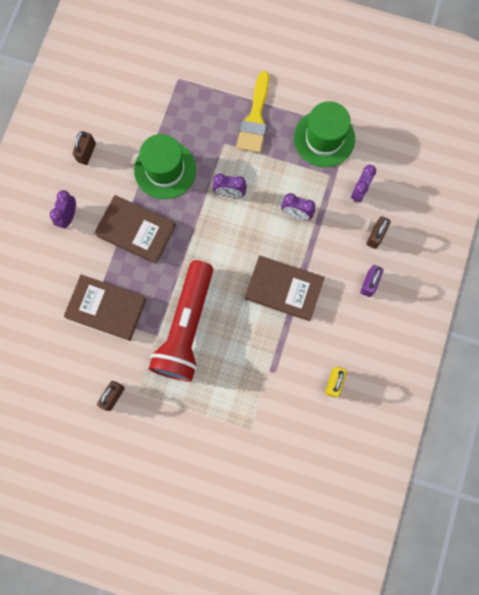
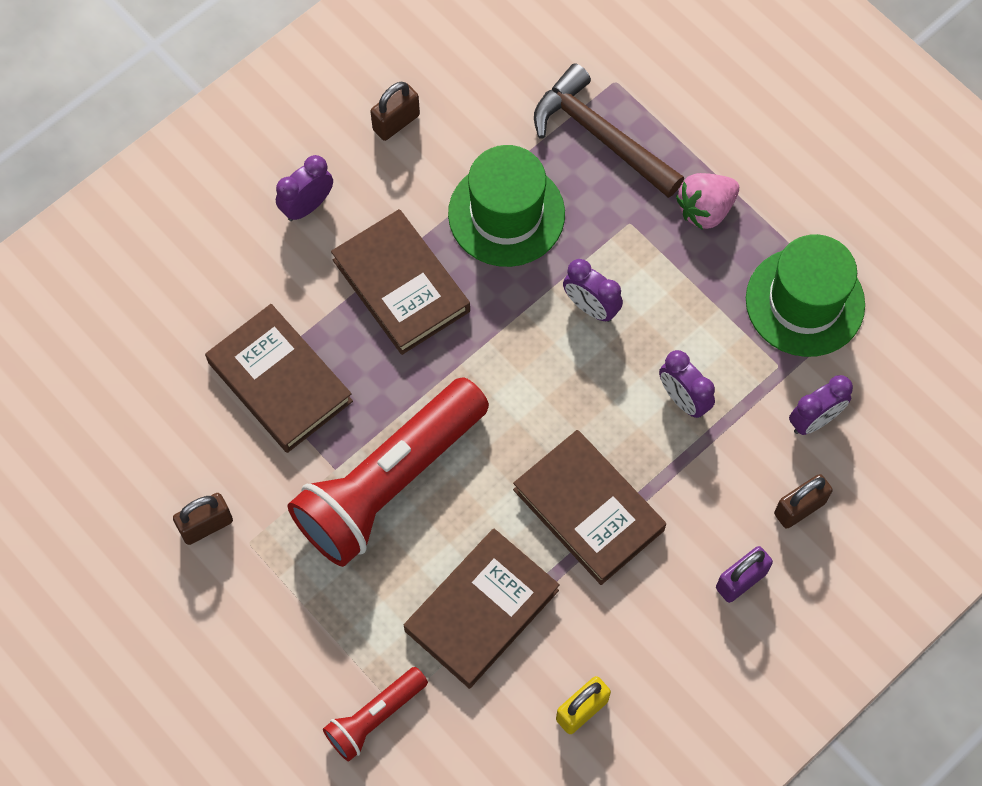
camera: 30 degrees right, 10 degrees down
yellow brush [236,71,269,153] -> pink strawberry [676,173,739,230]
none -> red flashlight [323,667,428,761]
none -> brown book [404,529,560,689]
none -> brown hammer [534,63,684,198]

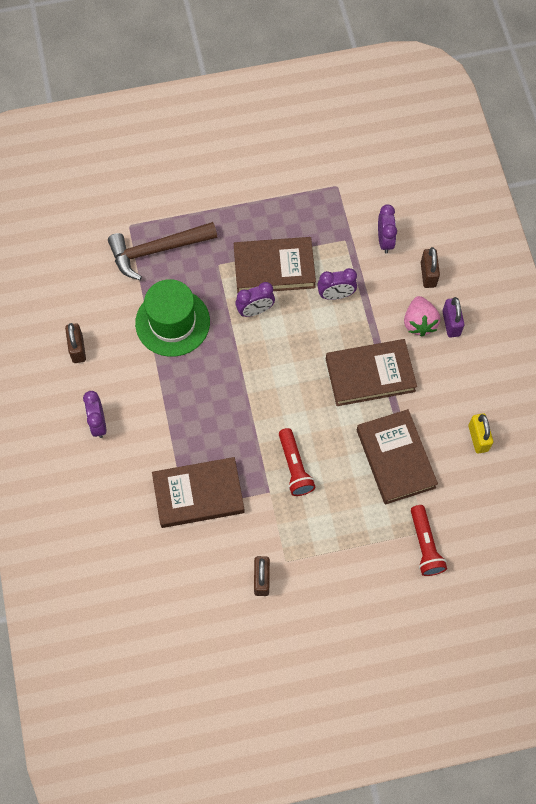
camera: 60 degrees left, 0 degrees up
red flashlight [288,377,489,567] -> red flashlight [279,428,316,496], size x0.48
brown book [331,209,470,355] -> brown book moved to [234,237,316,293]
pink strawberry [676,173,739,230] -> pink strawberry moved to [404,296,440,336]
green hat [746,234,865,357] -> none

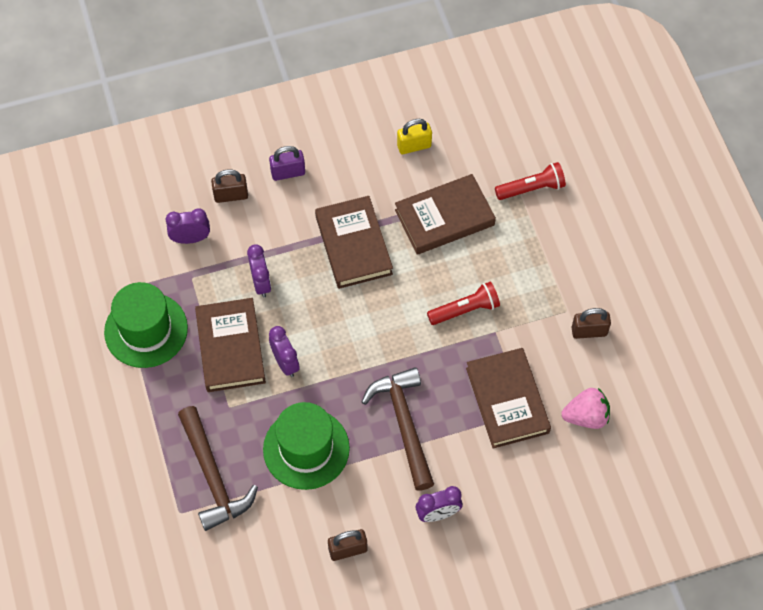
camera: 95 degrees left, 5 degrees down
pink strawberry [404,296,440,336] -> pink strawberry moved to [562,388,610,429]
none -> green hat [104,282,188,368]
none -> brown hammer [362,367,434,491]

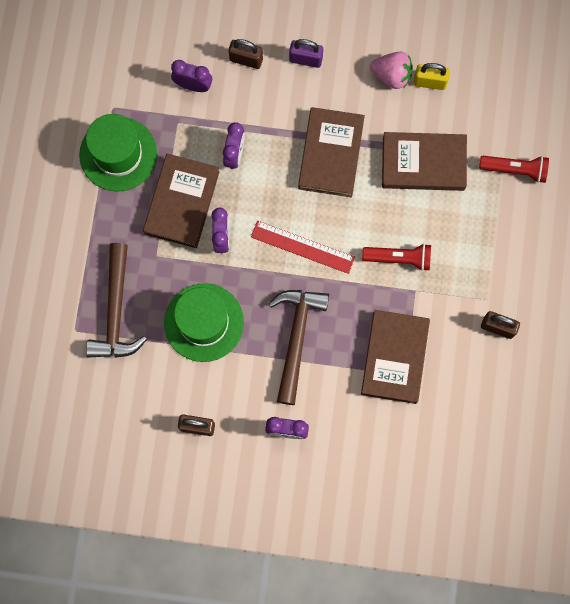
camera: 25 degrees right, 15 degrees up
pink strawberry [562,388,610,429] -> pink strawberry moved to [370,52,413,89]
none -> red ruler [251,221,355,274]

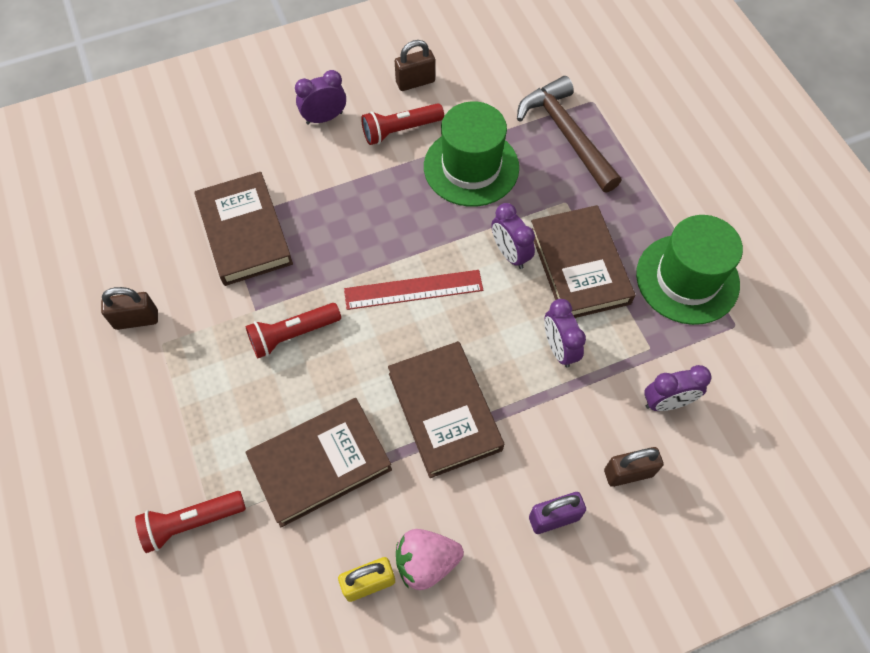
camera: 150 degrees right, 15 degrees down
brown hammer [268,290,329,405] -> none
none -> red flashlight [361,103,444,145]

